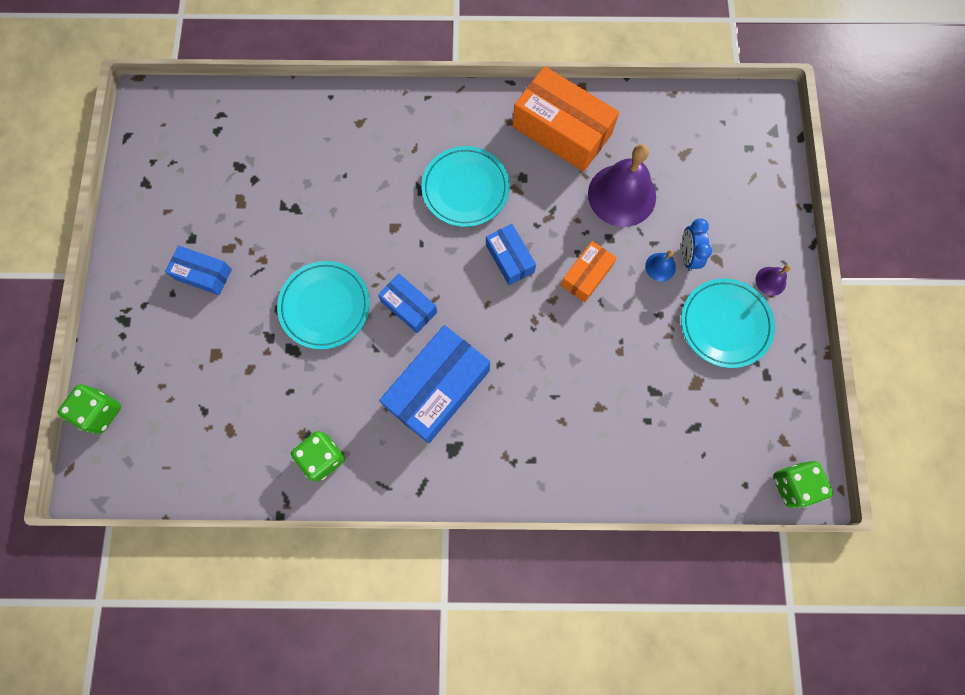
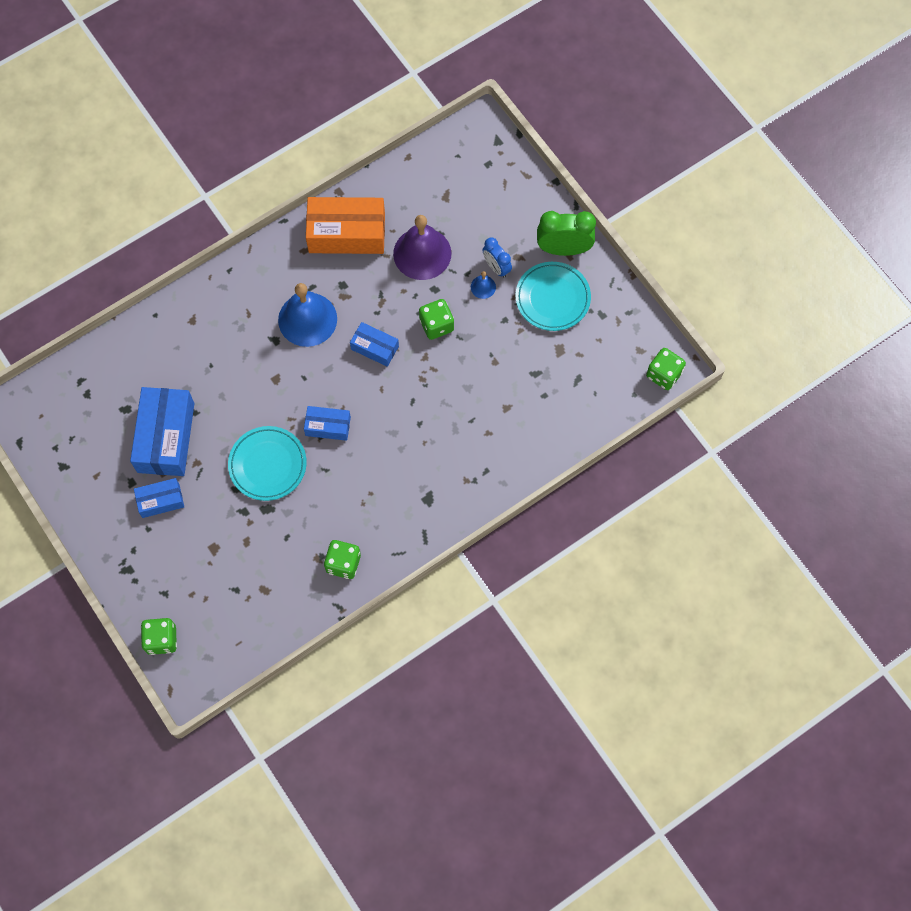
camera: 35 degrees left, 5 degrees down
blue box [379,325,490,444] -> blue box moved to [130,387,195,476]
turquoise plate [421,146,510,227] -> blue bell [278,283,337,347]
orange box [561,241,617,302] -> green dice [419,299,454,340]
purple bell [756,265,791,296] -> green clock [537,211,596,256]

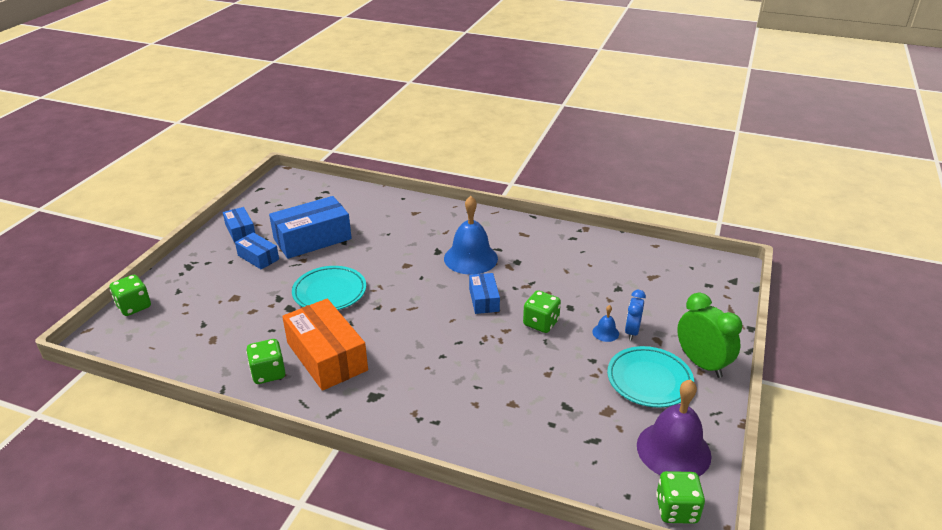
camera: 55 degrees right, 35 degrees down
blue box [304,406,351,441] -> blue box moved to [223,207,255,243]
orange box [306,197,385,254] -> orange box moved to [282,299,368,391]
purple bell [393,215,451,280] -> purple bell moved to [637,379,711,476]

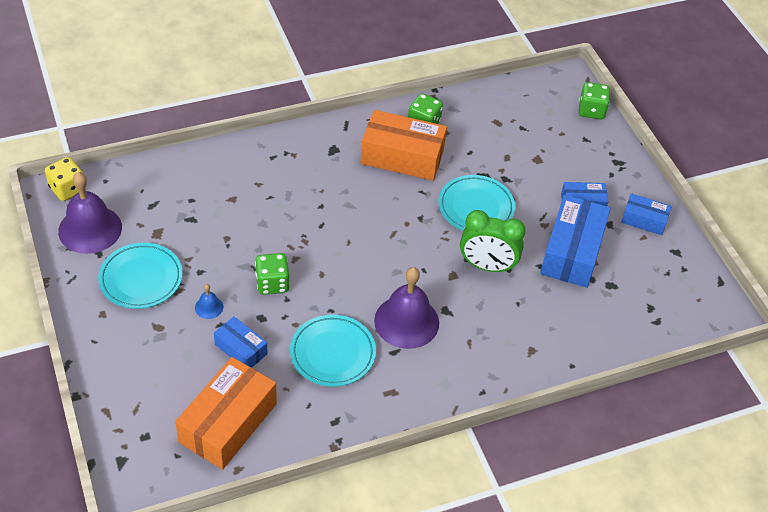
camera: 135 degrees right, 15 degrees up
blue bell [444,196,498,275] -> purple bell [374,267,439,349]
blue box [469,273,500,314] -> blue box moved to [214,316,268,367]
blue clock [625,290,646,341] -> none
green dice [656,471,705,524] -> yellow dice [45,157,83,201]
green clock [677,293,742,378] -> green clock moved to [460,210,526,273]
none -> orange box [175,357,277,470]
none -> turquoise plate [290,315,376,387]

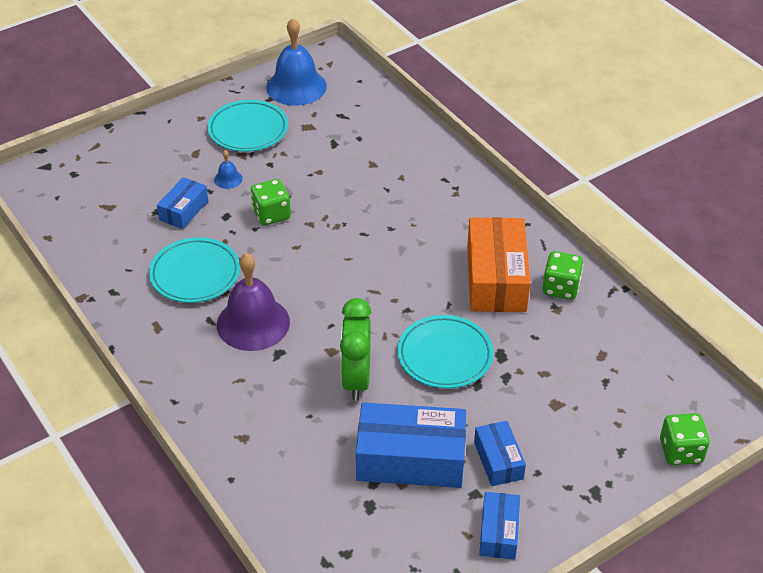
camera: 80 degrees right, 5 degrees down
yellow dice [45,157,83,201] -> none
purple bell [58,172,122,254] -> blue bell [266,18,327,106]
orange box [175,357,277,470] -> none

